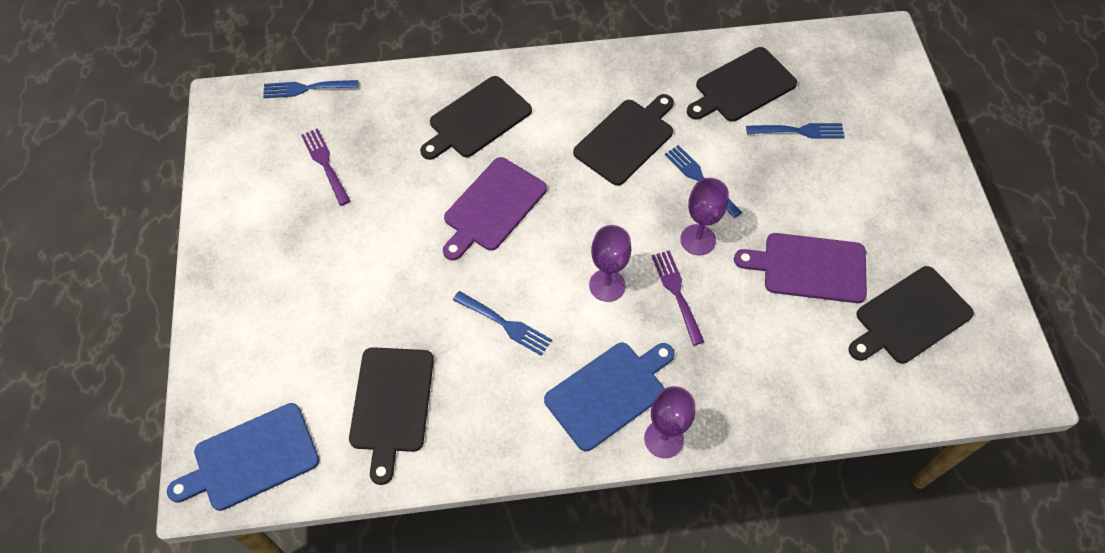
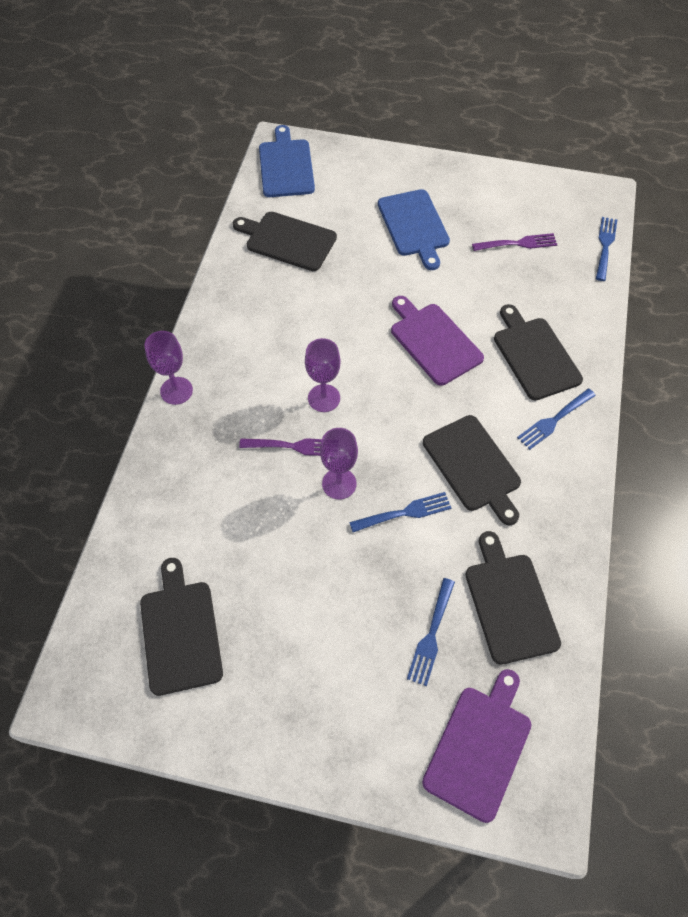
camera: 110 degrees right, 0 degrees up
blue fork [453,291,552,356] -> blue fork moved to [517,389,596,450]
blue cutting board [544,343,675,451] -> blue cutting board moved to [378,189,450,270]
purple cutting board [734,233,867,303] -> purple cutting board moved to [422,669,531,823]

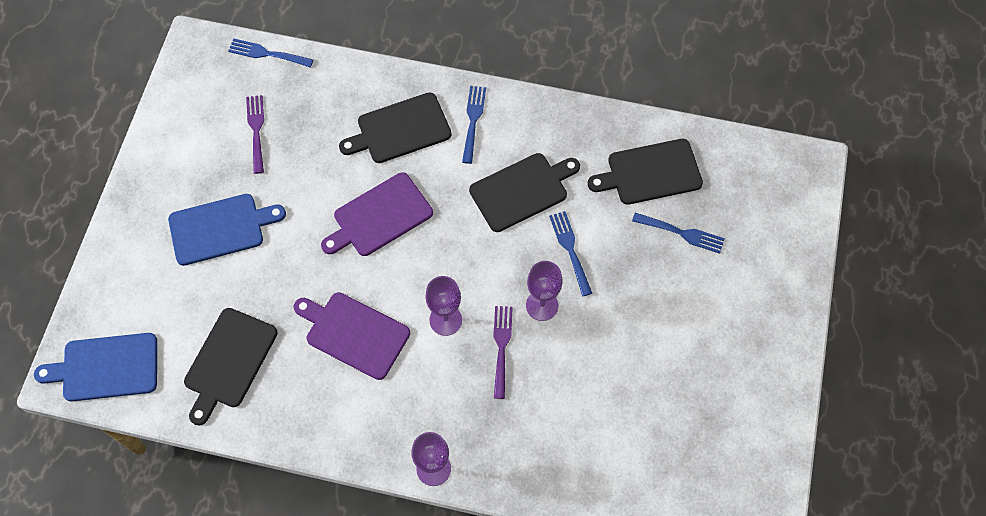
camera: 90 degrees left, 5 degrees up
black cutting board [140,558,223,696] -> none
purple cutting board [422,669,531,823] -> purple cutting board moved to [294,292,410,380]
blue fork [517,389,596,450] -> blue fork turned 135 degrees counterclockwise [462,86,486,164]

